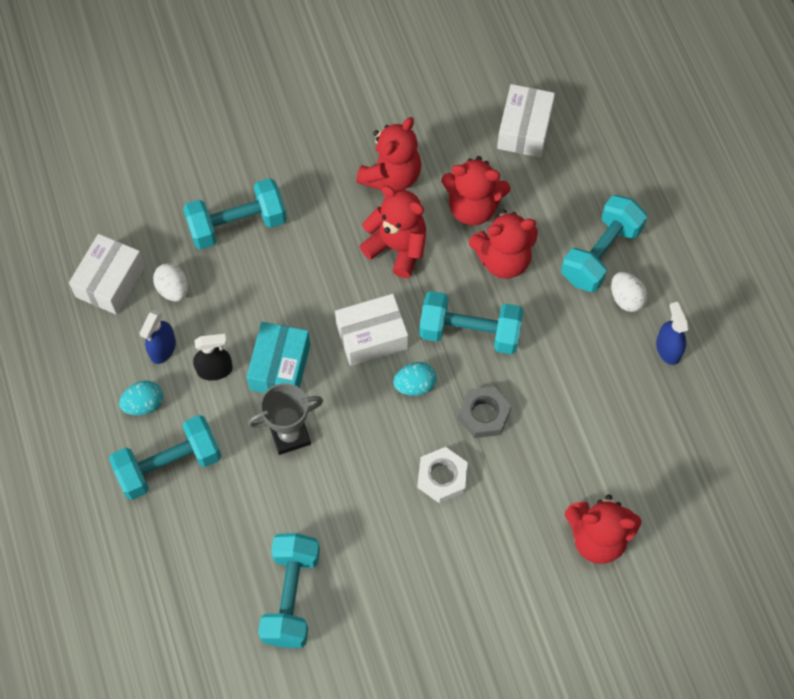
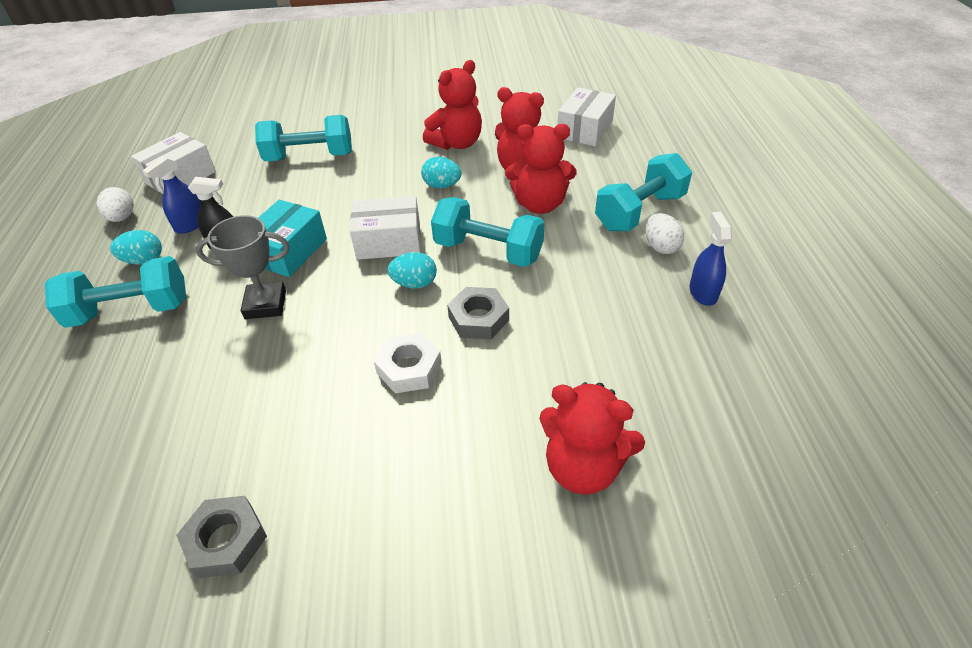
camera: 15 degrees right, 20 degrees down
white egg [153,263,188,301] -> white egg moved to [97,187,134,222]
turquoise dumbbell [258,533,320,648] -> none
red teddy bear [359,186,426,278] -> turquoise egg [421,157,461,188]
none -> grey nut [176,496,267,578]

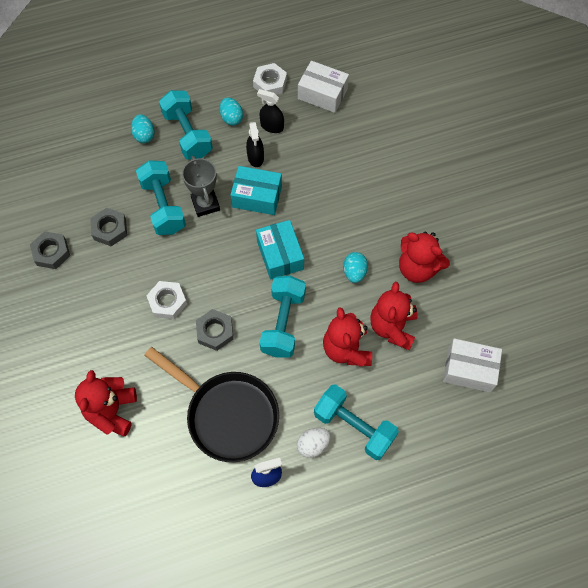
camera: 75 degrees right, 20 degrees up
white egg [97,187,134,222] -> white nut [253,63,287,95]
blue spray bottle [142,157,200,234] -> black spray bottle [257,89,284,133]
turquoise dumbbell [255,115,352,161] -> turquoise dumbbell moved to [136,161,186,235]
white box [350,196,421,260] -> turquoise box [256,220,304,279]
turquoise egg [387,252,437,288] -> turquoise egg moved to [131,114,154,143]
none -> grey nut [90,208,127,246]
none -> black pan [144,347,279,462]

